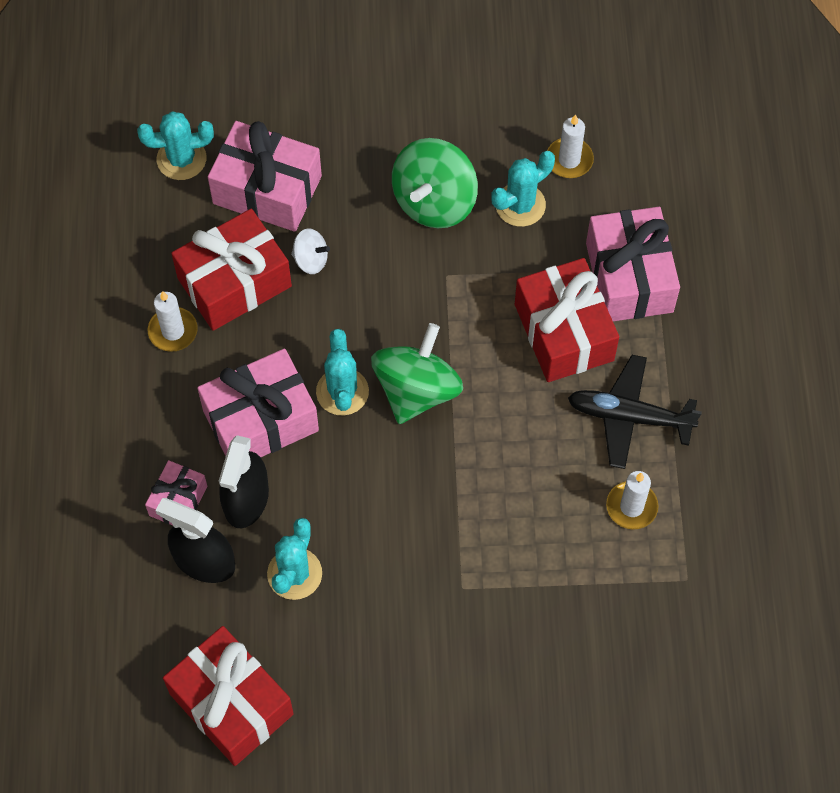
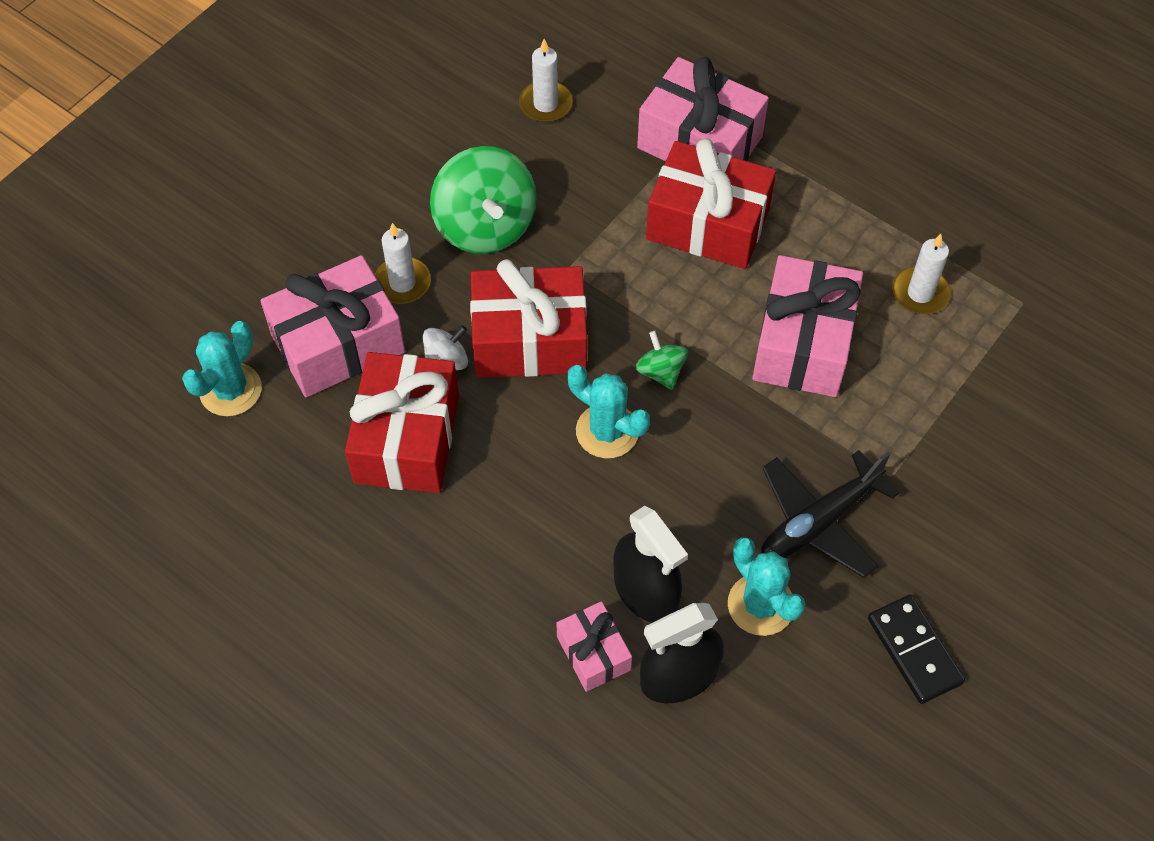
camera: 50 degrees left, 5 degrees down
white candle [148,291,198,352] -> white candle moved to [375,223,431,304]
red gift [163,626,294,766] -> red gift moved to [470,259,587,378]
pink gift [197,349,319,457] -> pink gift moved to [752,255,863,397]
green spinning top [371,323,463,424] -> green spinning top [635,331,688,390], size x0.49
turquoise cactus [491,151,555,227] -> none
black plane [568,355,702,469] -> black plane moved to [761,450,900,578]
none -> black domino [868,595,965,704]

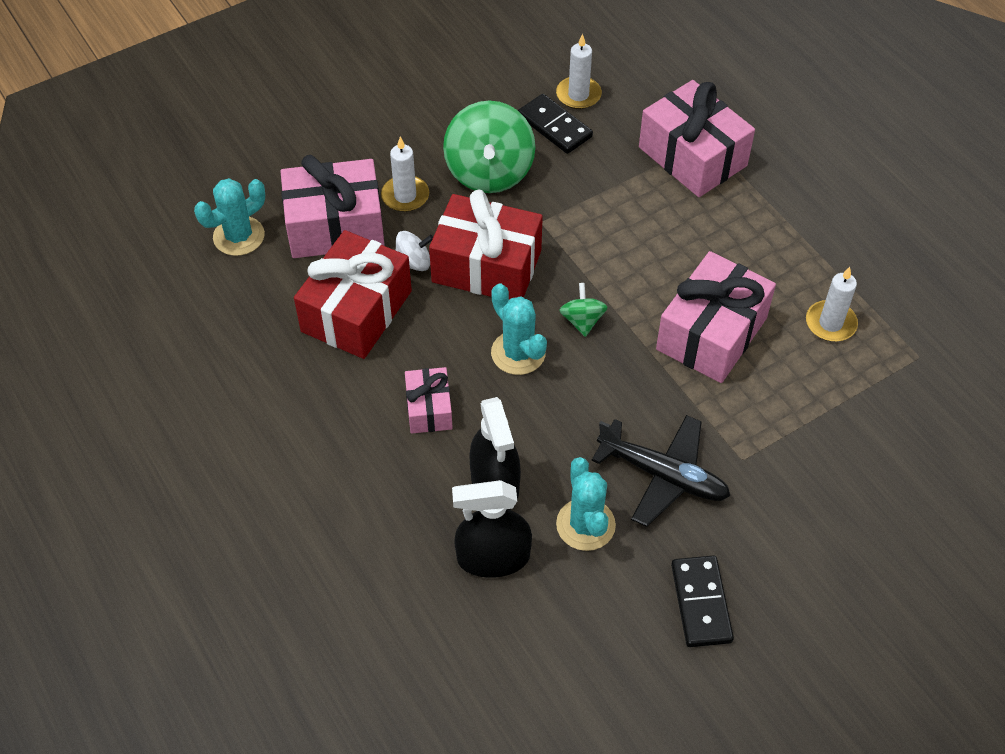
camera: 20 degrees right, 5 degrees down
pink gift [556,601,632,692] -> pink gift moved to [405,367,453,433]
red gift [646,138,776,269] -> none
black plane [761,450,900,578] -> black plane turned 135 degrees counterclockwise [592,415,730,527]
none -> black domino [518,94,593,154]

